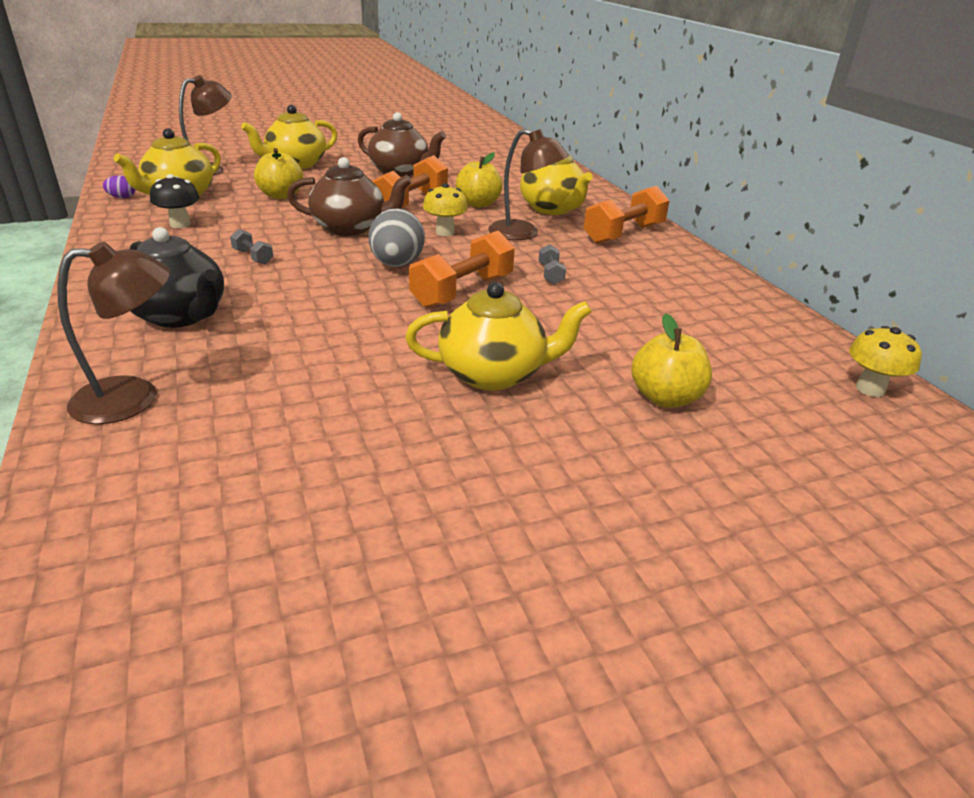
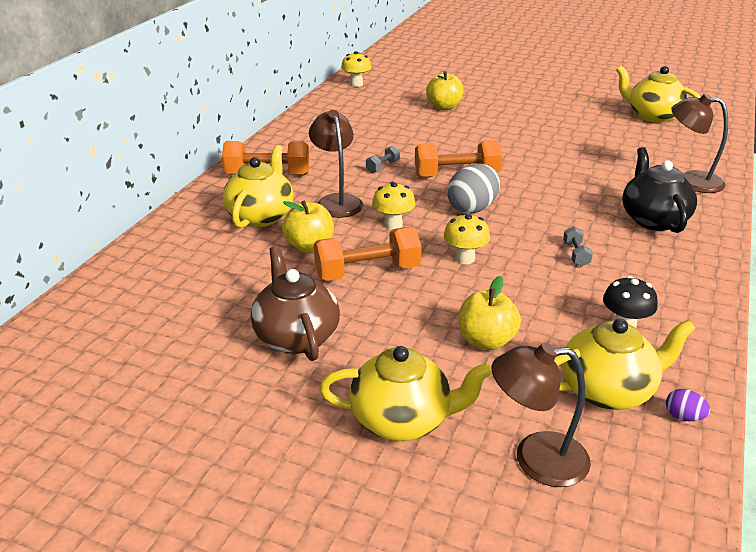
camera: 135 degrees left, 0 degrees up
brown teapot [287,157,412,236] -> yellow mushroom [444,213,490,264]
yellow teapot [405,282,592,391] -> yellow teapot moved to [616,66,700,123]

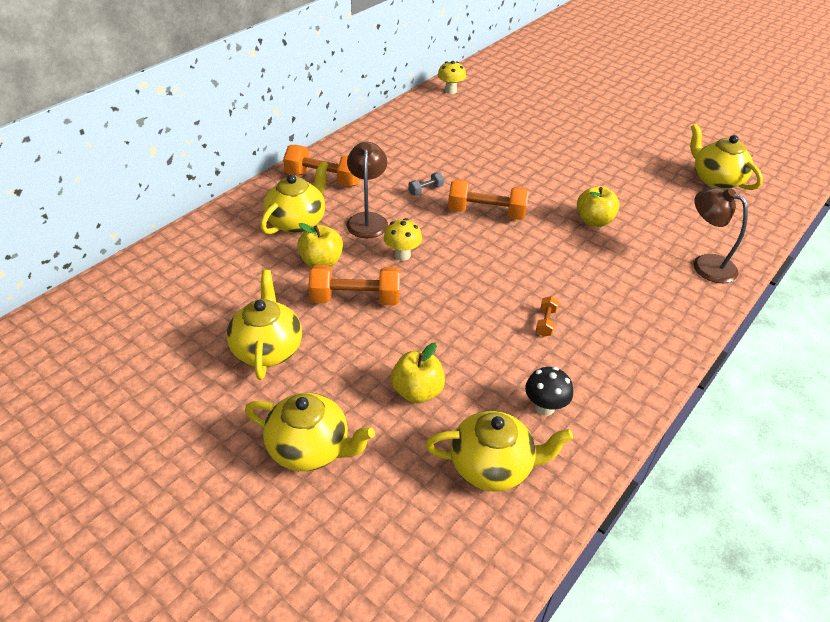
camera: 15 degrees right, 10 degrees up
brown teapot [251,246,340,361] -> yellow teapot [227,270,302,380]
yellow apple [426,71,464,110] -> yellow apple moved to [577,186,620,227]
yellow mushroom [444,213,490,264] -> none
grey egg [447,164,500,214] -> none
brown lamp [491,343,591,487] -> none
grey dumbbell [563,226,593,267] -> orange dumbbell [536,296,559,337]
black teapot [623,147,697,233] -> none
purple egg [666,389,710,421] -> none

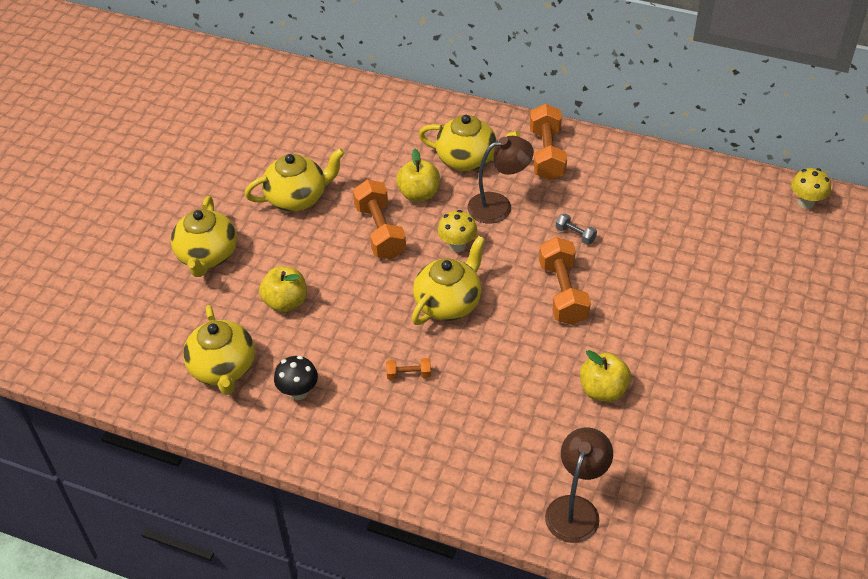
camera: 75 degrees right, 5 degrees up
yellow teapot [690,124,763,190] -> yellow teapot moved to [412,236,485,325]

